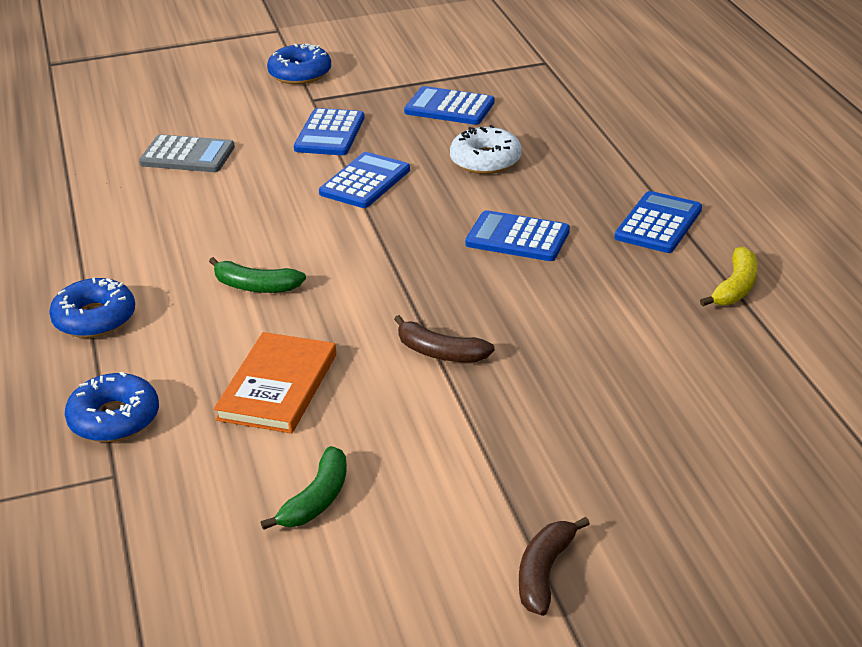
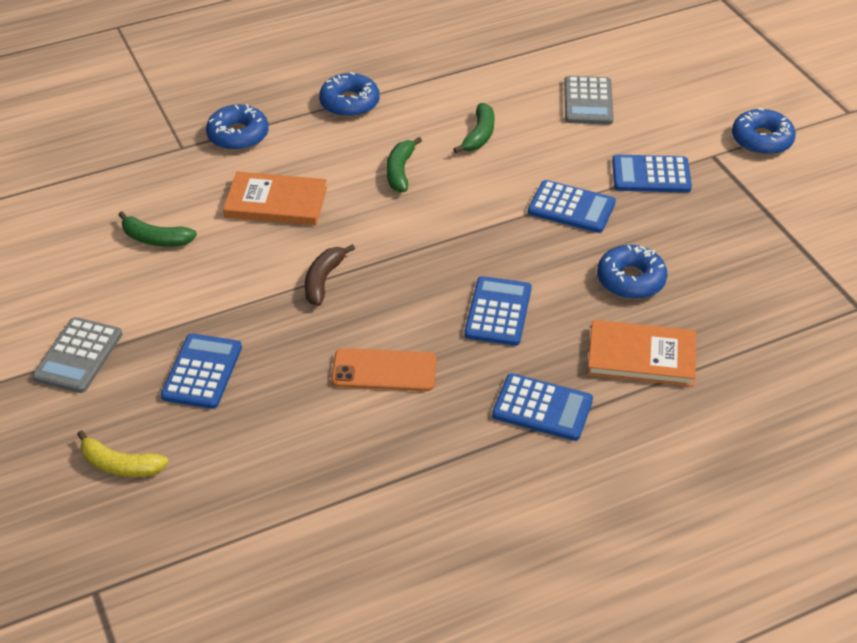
camera: 80 degrees right, 10 degrees up
blue calculator [404,86,494,125] -> blue calculator moved to [161,333,242,409]
white donut [450,125,522,174] -> blue donut [597,245,667,299]
brown banana [519,517,590,616] -> grey calculator [32,317,122,393]
yellow banana [700,247,758,306] -> yellow banana moved to [77,430,168,477]
none -> orange phone [331,348,436,391]
none -> green banana [453,103,495,153]
none -> orange book [587,320,696,386]

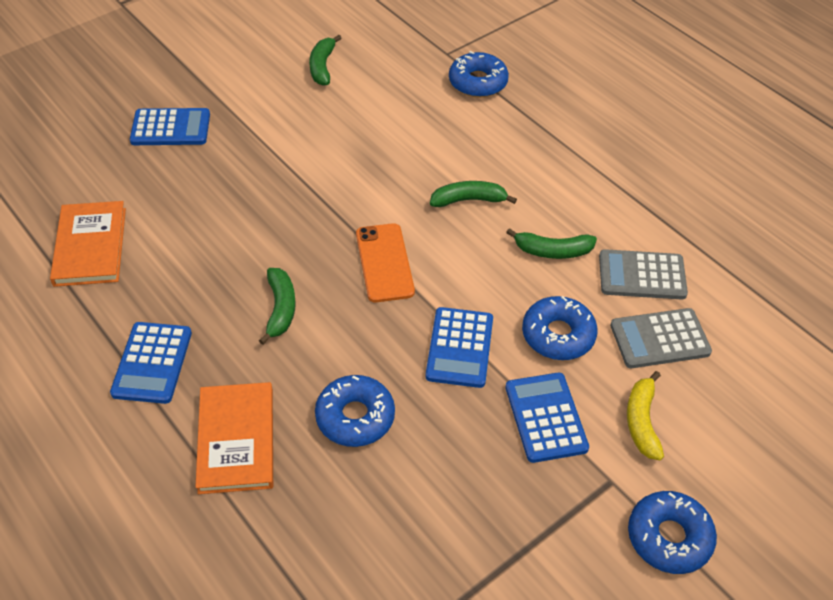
camera: 75 degrees right, 5 degrees up
grey calculator [32,317,122,393] -> grey calculator moved to [599,249,688,299]
yellow banana [77,430,168,477] -> yellow banana moved to [627,371,664,460]
orange book [223,172,327,226] -> orange book moved to [50,201,126,287]
brown banana [305,244,355,306] -> none
blue donut [319,72,380,117] -> blue donut moved to [522,296,598,360]
orange phone [331,348,436,391] -> orange phone moved to [356,223,415,302]
blue calculator [464,276,532,346] -> green banana [259,268,296,345]

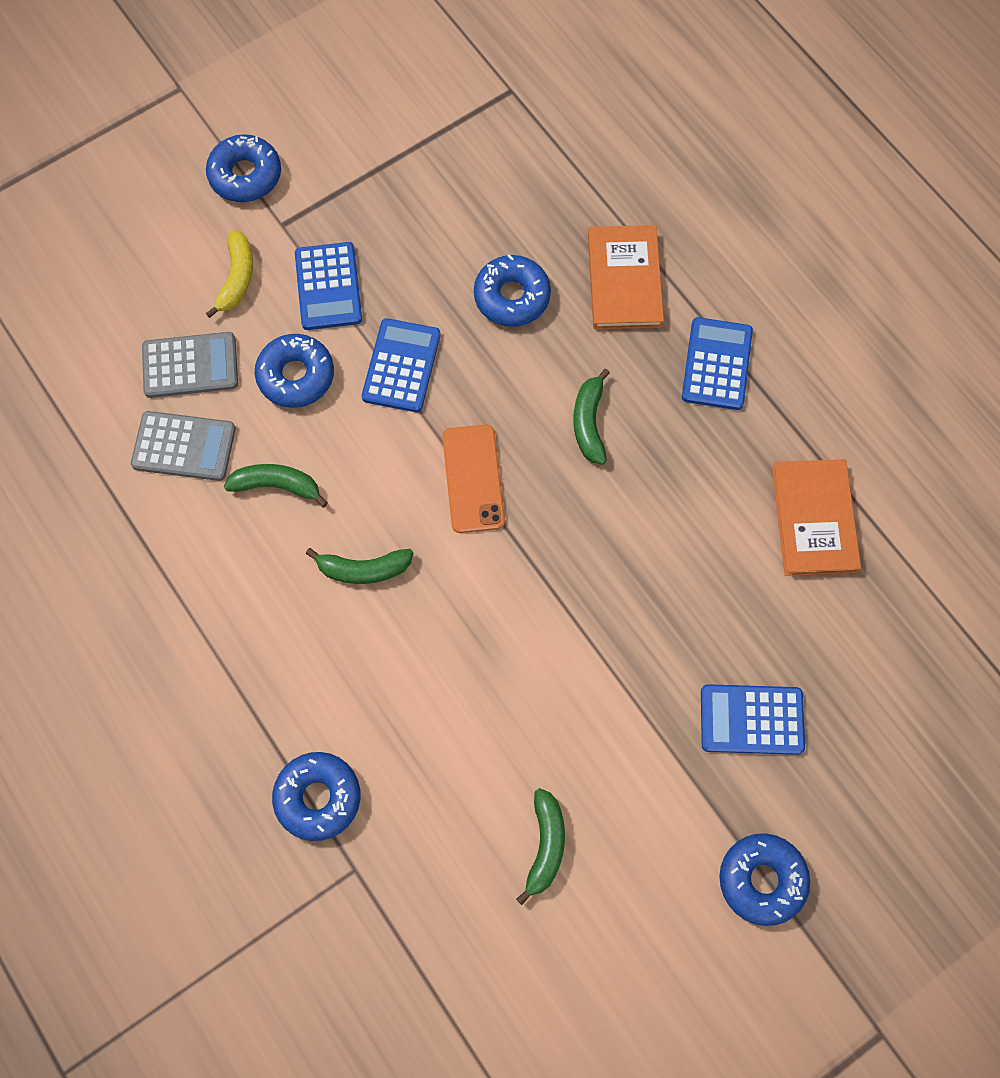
camera: 175 degrees left, 20 degrees up
none -> blue donut [720,833,810,926]

